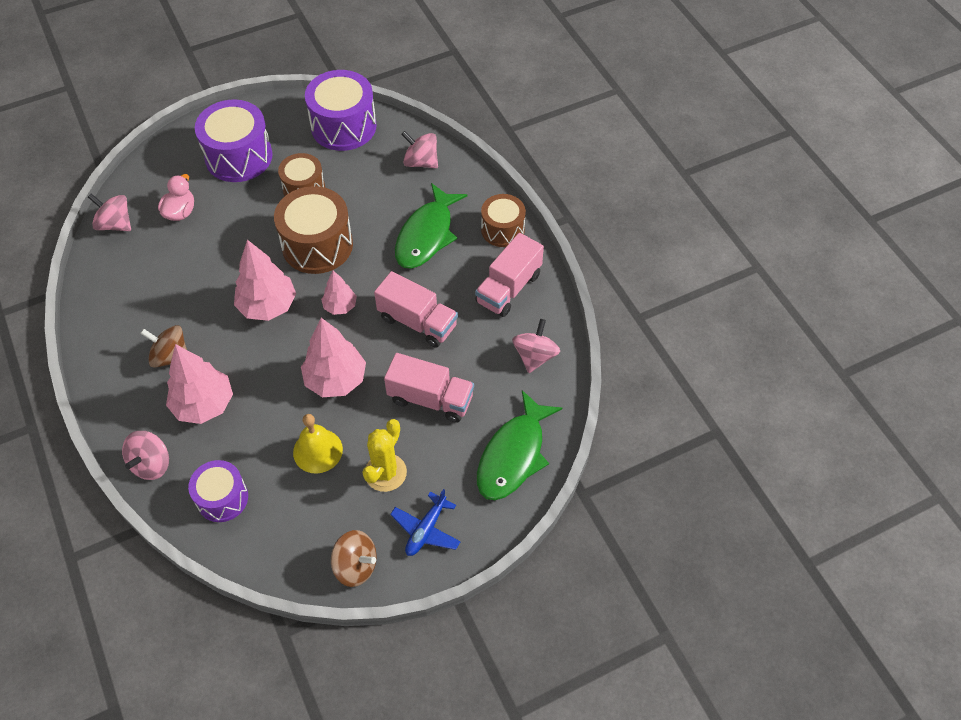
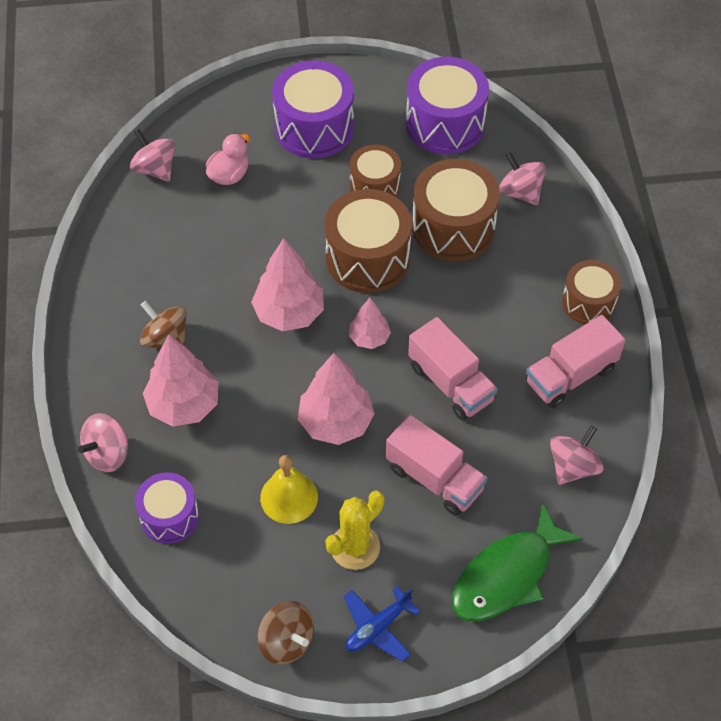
camera: 20 degrees right, 0 degrees up
green fish [395,183,467,269] -> none
none -> brown drum [412,159,500,261]

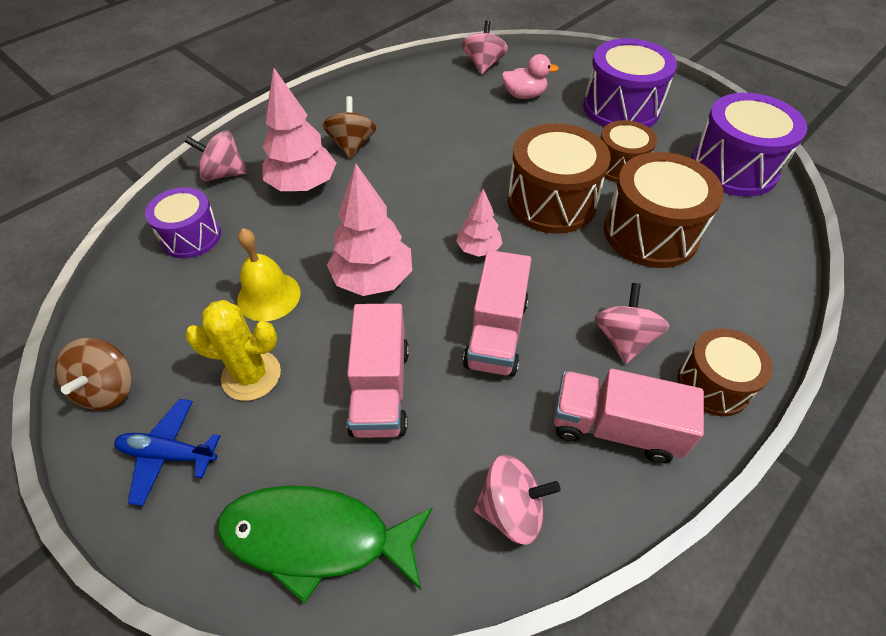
camera: 50 degrees right, 5 degrees down
pink tree [251,238,324,331] -> none
pink spinning top [499,152,546,205] -> pink spinning top moved to [595,283,669,364]

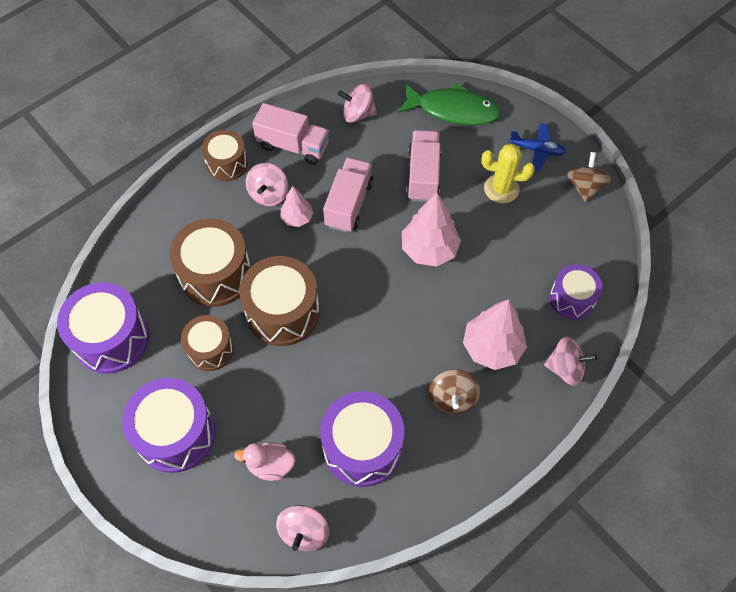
camera: 175 degrees left, 10 degrees up
yellow bell [237,228,301,321] -> none
pink tree [456,189,503,257] -> pink tree moved to [280,186,314,227]
none -> purple drum [320,391,404,487]

